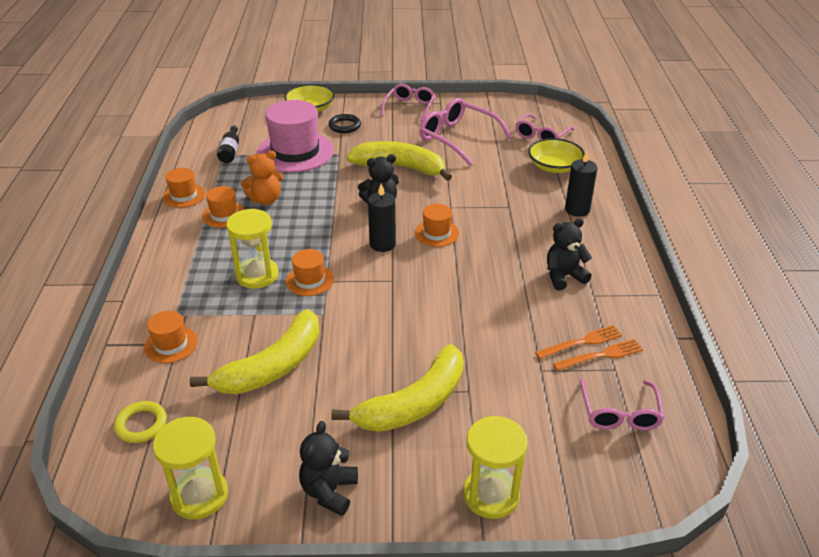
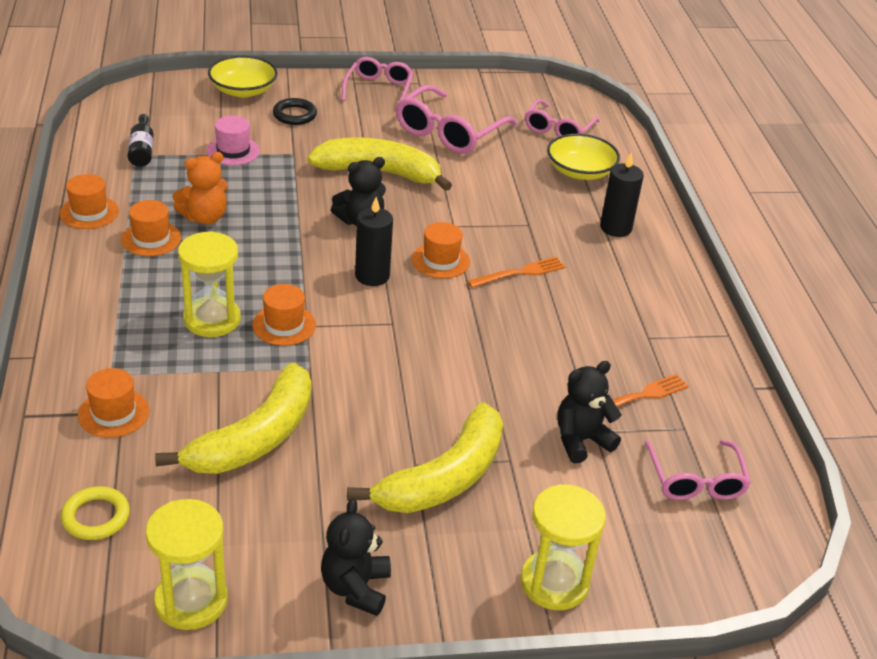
camera: 10 degrees left, 0 degrees up
pink hat [257,100,334,172] -> pink hat [207,116,260,165], size x0.50
pink glasses [419,98,512,165] -> pink glasses turned 90 degrees counterclockwise [396,85,517,154]
black teddy bear [547,218,592,290] -> black teddy bear moved to [557,361,622,463]
orange fork [553,339,643,371] -> orange fork moved to [467,257,565,288]

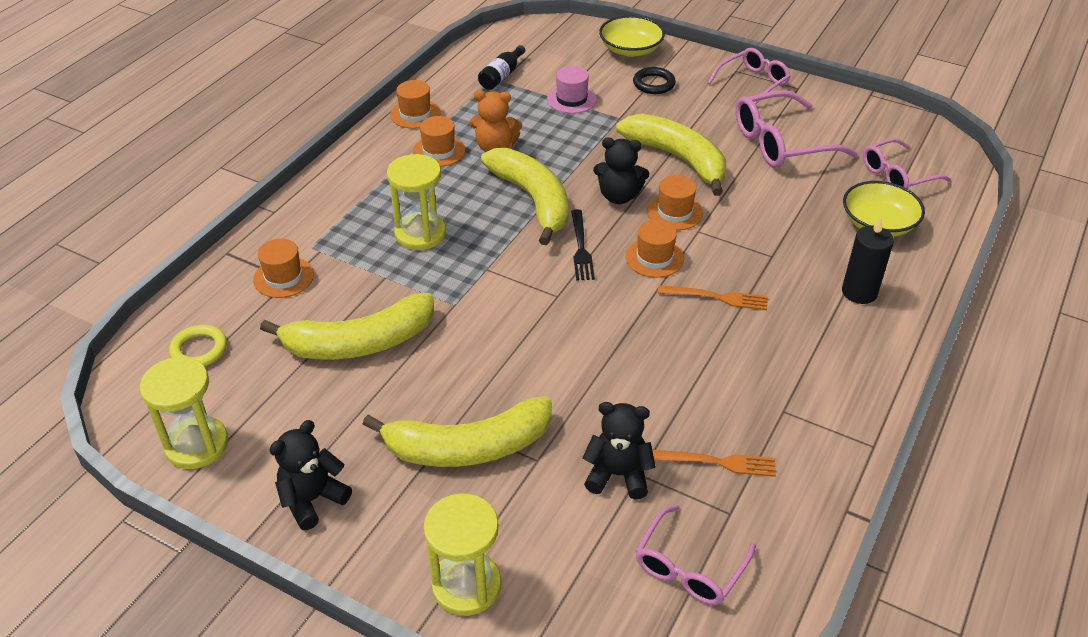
camera: 40 degrees right, 5 degrees up
orange hat [252,284,316,346] -> orange hat moved to [647,175,703,230]
black candle [355,197,393,286] -> black fork [571,209,595,280]
none -> yellow banana [481,148,569,245]

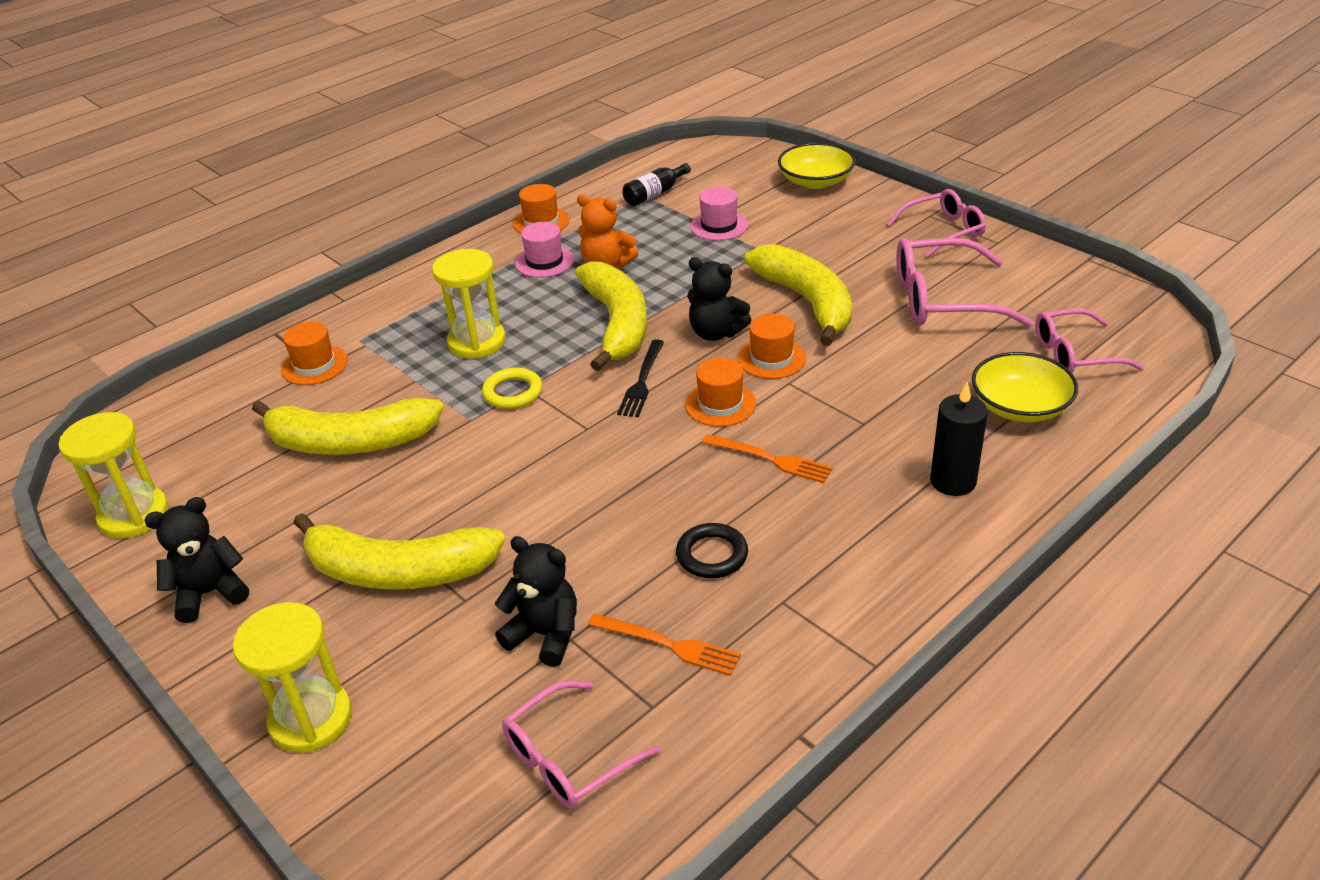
camera: 20 degrees right, 5 degrees down
yellow ring [169,325,227,366] -> yellow ring moved to [482,368,542,409]
orange hat [413,116,465,167] -> pink hat [515,222,574,278]
black ring [633,67,676,94] -> black ring moved to [676,523,748,578]

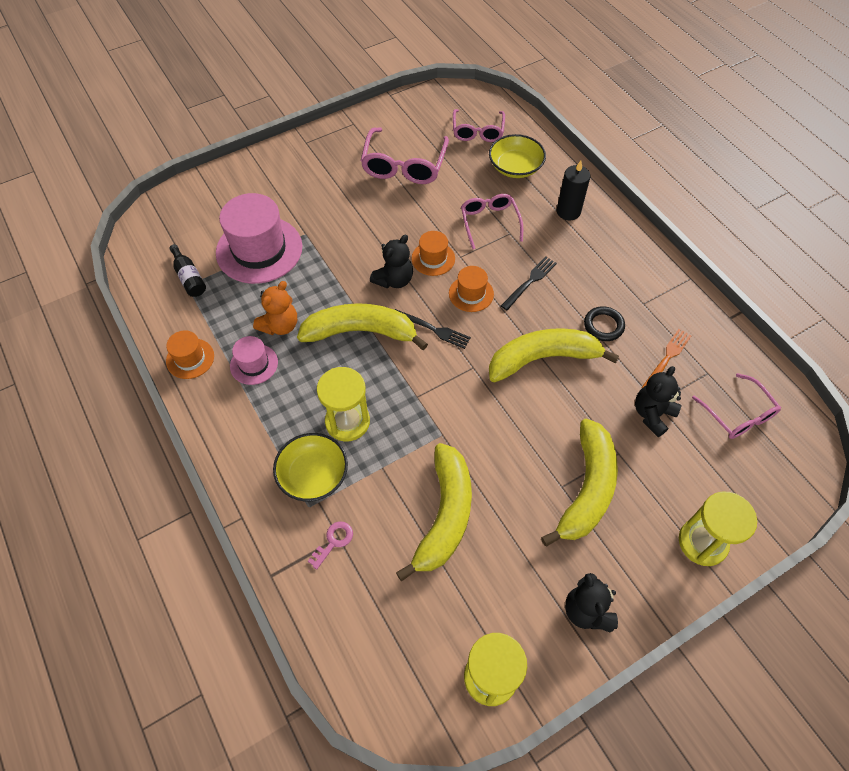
camera: 80 degrees left, 20 degrees up
orange hat [281,322,348,385] -> pink key [308,521,353,570]
yellow ring [482,368,542,409] -> none
pink hat [690,187,748,241] -> pink hat [216,193,302,284], size x1.98
orange fork [702,434,833,483] -> black fork [501,256,557,310]
yellow banana [744,244,852,346] -> yellow banana moved to [489,328,619,383]
yellow bowl [778,143,856,189] -> yellow bowl moved to [273,433,348,501]
pink glasses [887,189,986,257] -> pink glasses moved to [461,194,523,250]

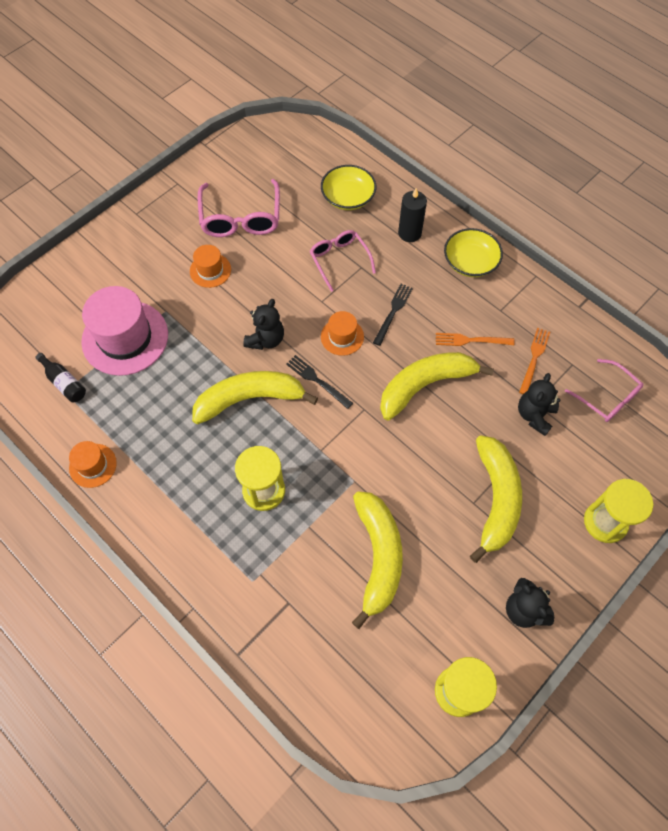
camera: 15 degrees left, 5 degrees up
pink hat [230,336,278,385] -> none
orange teddy bear [253,281,297,335] -> none
yellow bowl [273,433,348,501] -> yellow bowl moved to [444,228,503,277]
pink key [308,521,353,570] -> none
black fork [394,309,471,349] -> black fork turned 150 degrees counterclockwise [286,355,353,409]
orange hat [412,231,455,276] -> orange hat moved to [190,245,231,288]
pink glasses [453,109,505,142] -> none
black ring [584,306,625,341] -> orange fork [436,333,515,346]

